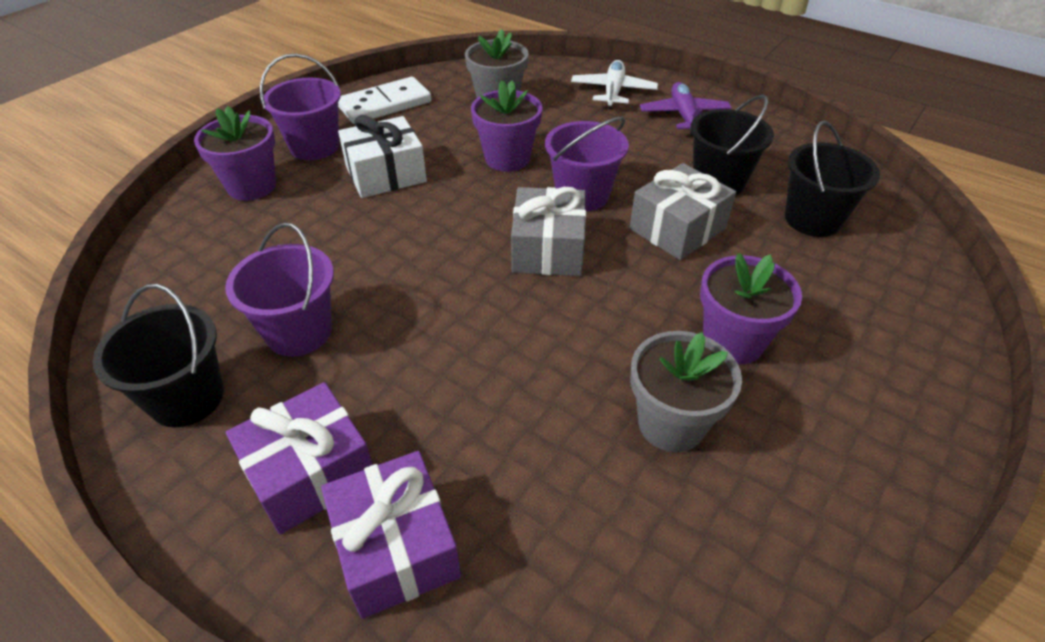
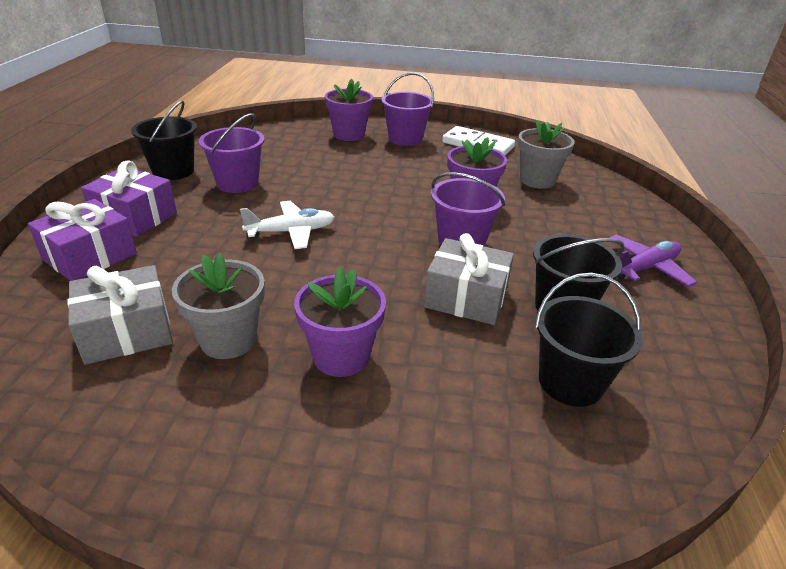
camera: 60 degrees right, 10 degrees down
white gift [338,115,427,198] -> none
grey gift [511,187,586,276] -> grey gift moved to [67,265,173,365]
white plane [571,60,658,109] -> white plane moved to [240,201,335,249]

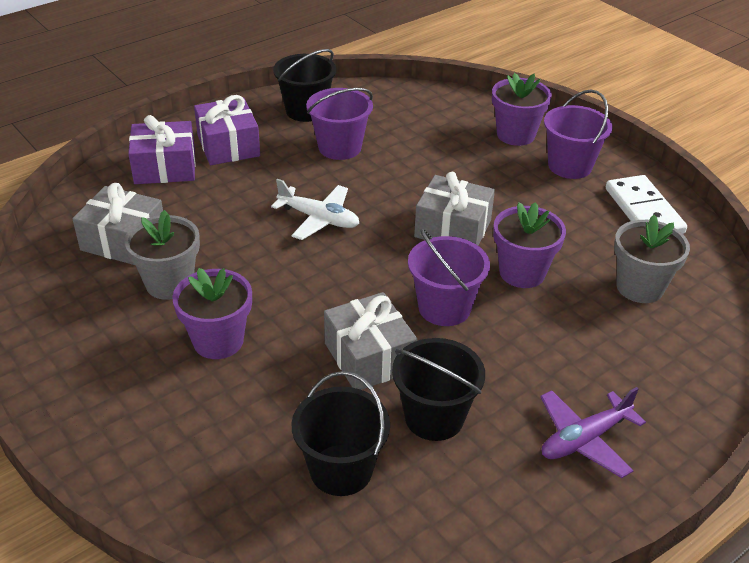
camera: 45 degrees right, 5 degrees up
purple plane [608,234,697,287] -> purple plane turned 135 degrees clockwise [540,387,646,478]
none -> grey gift [414,172,495,246]

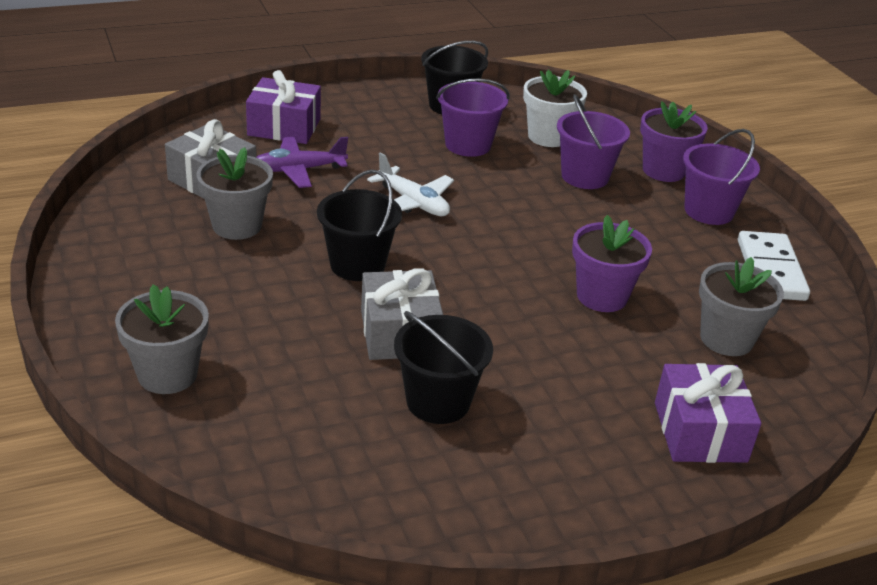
camera: 15 degrees right, 5 degrees down
purple flower pot [172,268,252,359] -> none
purple gift [194,95,260,165] -> purple gift moved to [655,363,761,463]
black bucket [292,371,390,496] -> black bucket moved to [317,170,402,281]
purple bucket [408,229,490,326] -> purple bucket moved to [557,94,630,189]
grey gift [414,172,495,246] -> none
purple plane [540,387,646,478] -> purple plane moved to [256,137,348,188]
none -> grey flower pot [115,284,209,394]
none -> white flower pot [523,70,587,147]

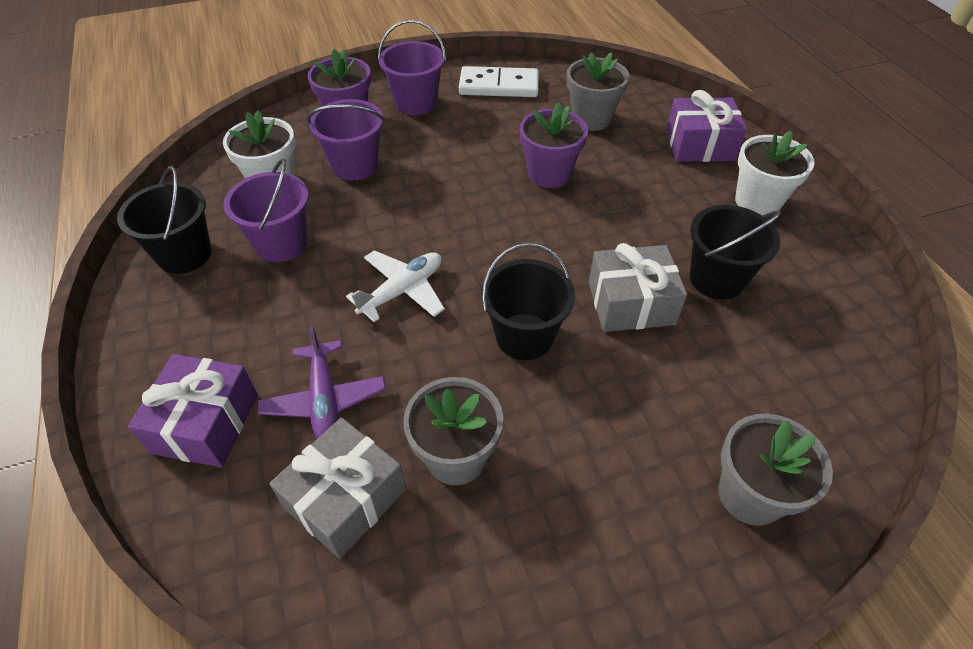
camera: 85 degrees left, 15 degrees up
none -> white flower pot [735,131,814,215]

